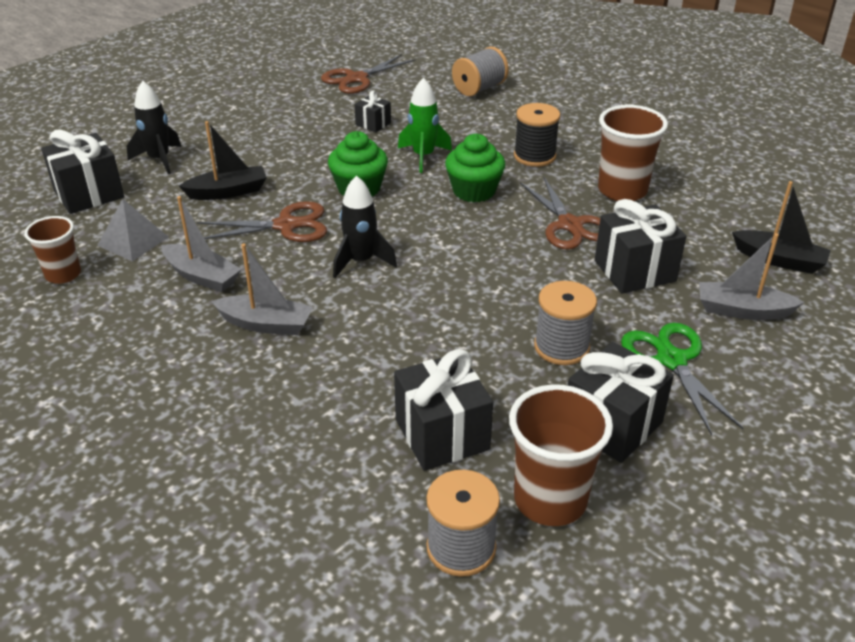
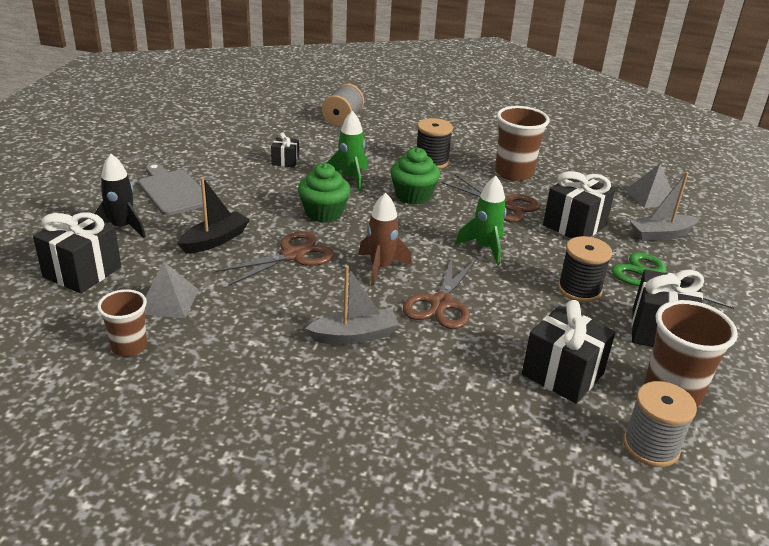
camera: 30 degrees left, 5 degrees down
grey boat [161,196,241,292] -> none
brown scissors [321,54,416,94] -> brown scissors moved to [403,257,476,329]
black rocket [333,175,397,278] -> brown rocket [359,192,412,286]
grey spool [534,281,597,365] -> black spool [558,236,612,302]
black boat [732,181,831,274] -> grey pyramid [626,164,671,208]
none -> grey cutting board [138,163,206,216]
none -> green rocket [455,176,507,265]

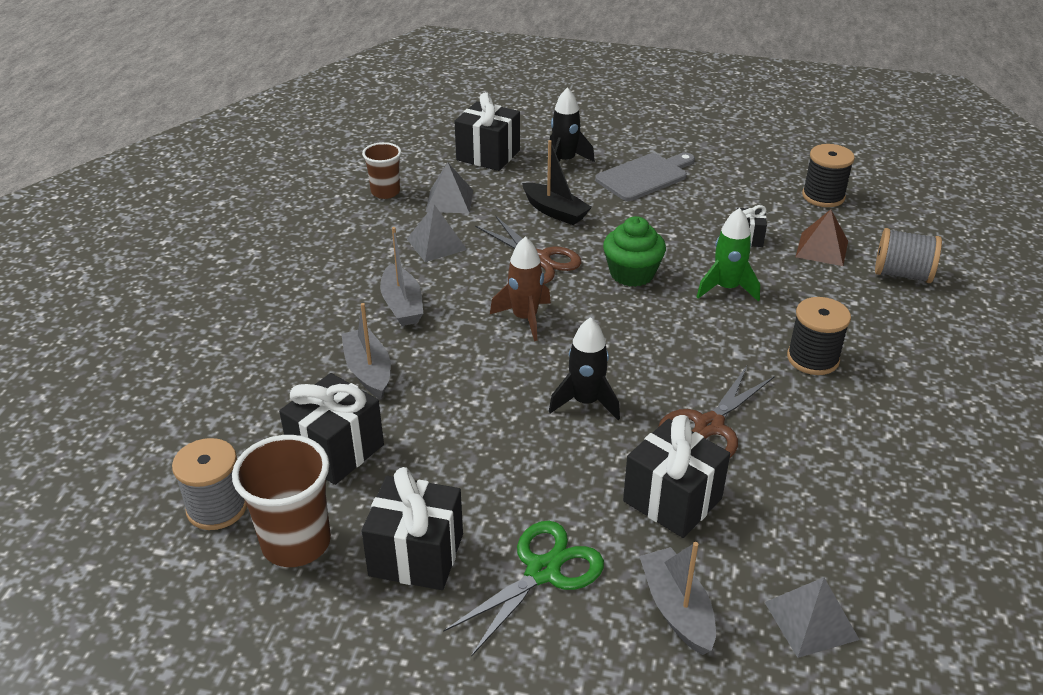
camera: 90 degrees right, 5 degrees up
green cupcake [390,147,440,205] -> none
brown scissors [403,257,476,329] -> none
green rocket [455,176,507,265] -> black rocket [549,317,620,420]
brown cup [495,106,550,181] -> none
black spool [558,236,612,302] -> black spool moved to [802,144,855,207]
none -> grey boat [341,303,391,399]
none -> grey pyramid [407,205,467,262]
none -> brown pyramid [796,209,848,266]

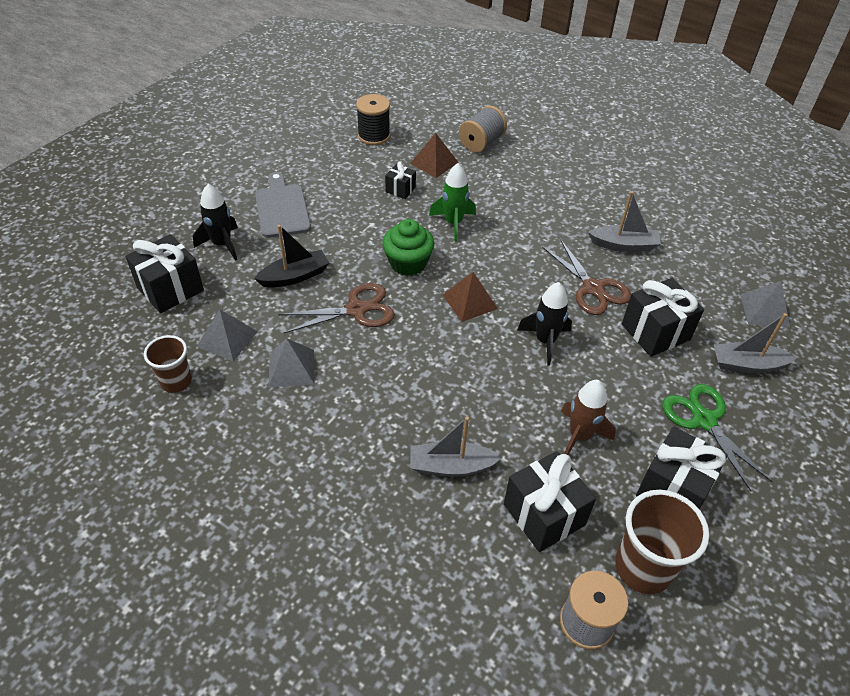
camera: 70 degrees left, 10 degrees up
grey boat [380,227,423,326] -> grey boat moved to [588,191,661,252]
brown rocket [490,236,551,341] -> brown rocket moved to [561,380,616,455]
black spool [787,297,851,375] -> none
none -> brown pyramid [443,272,498,322]

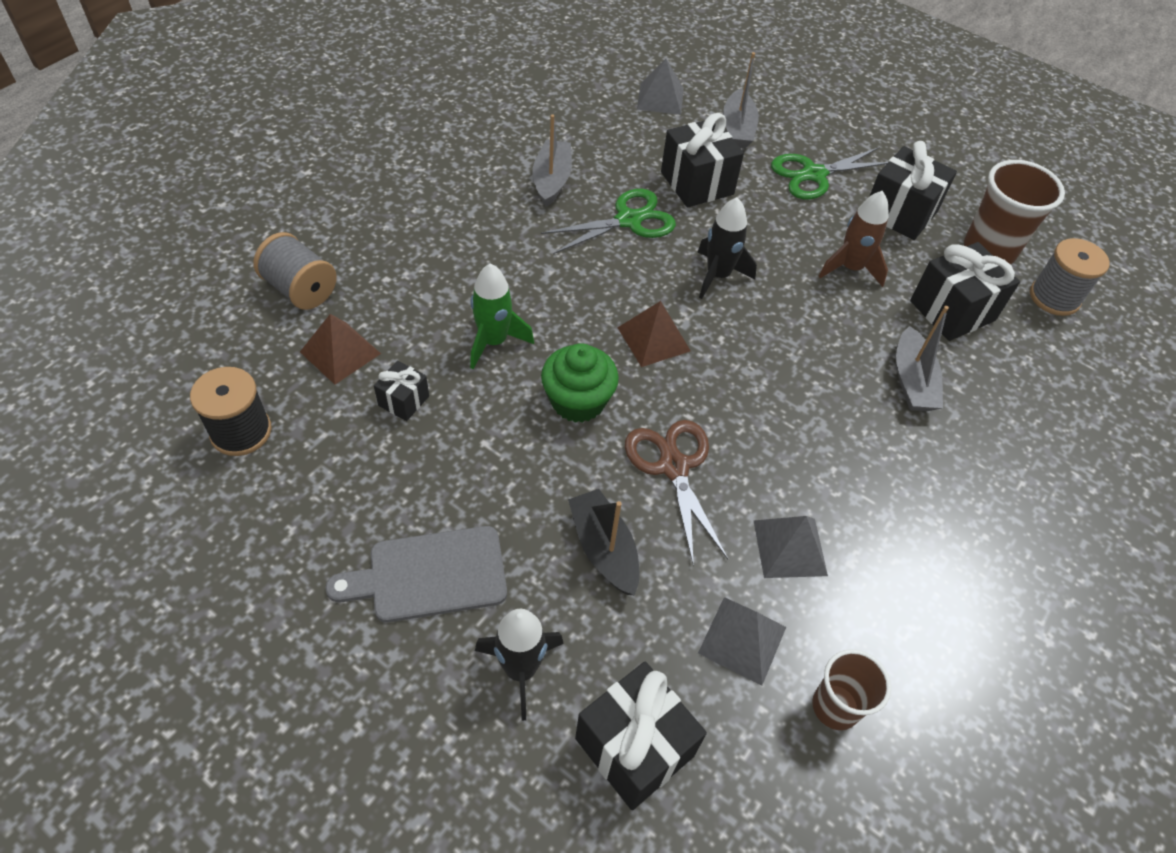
camera: 90 degrees left, 5 degrees up
brown scissors [542,239,631,315] -> green scissors [541,189,676,254]

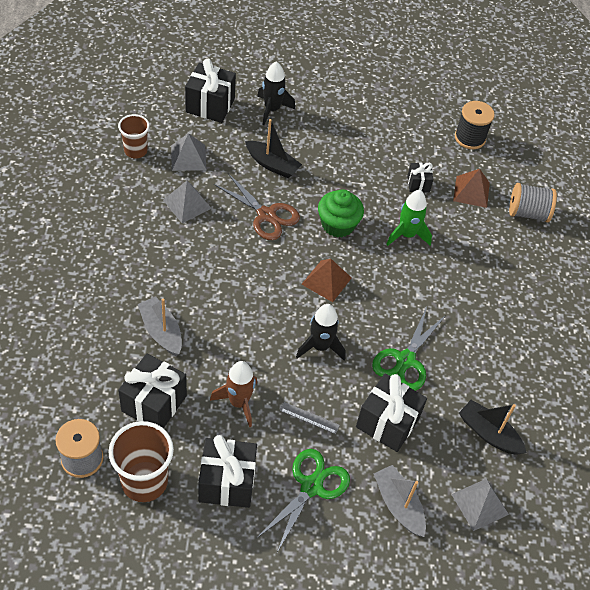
camera: 145 degrees right, 0 degrees up
grey cutting board [325,526,507,623] -> none
grey boat [532,114,572,207] -> none
none -> grey ruler [280,402,340,434]
none -> black boat [459,400,527,455]

